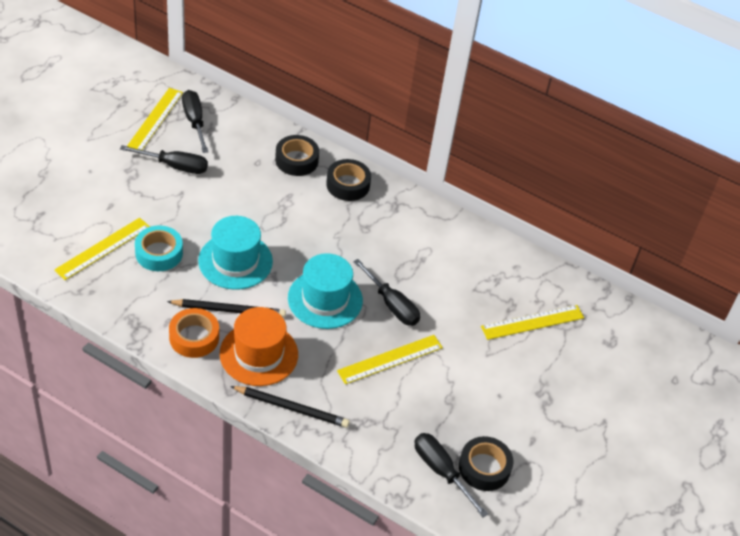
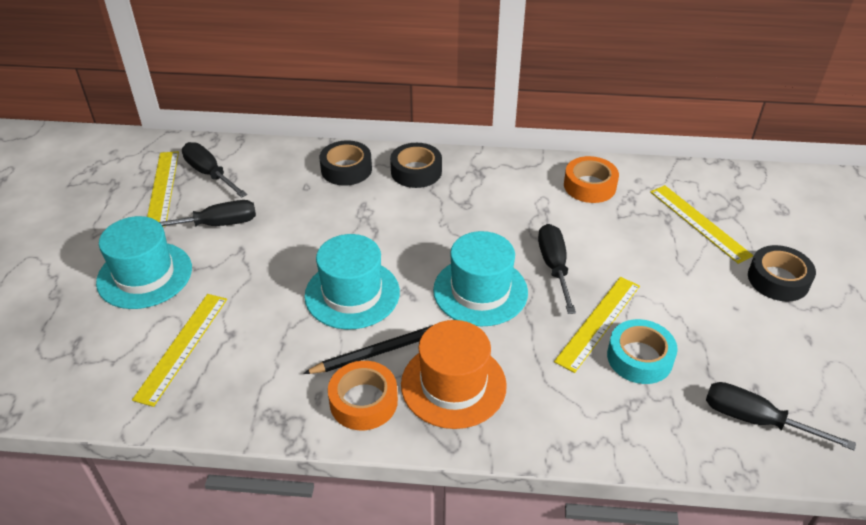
camera: 20 degrees left, 5 degrees down
turquoise tape [135,225,183,271] -> turquoise tape moved to [607,319,678,384]
black pencil [230,386,350,428] -> none
black screwdriver [353,259,420,326] -> black screwdriver turned 120 degrees counterclockwise [538,224,576,314]
black tape [459,436,514,491] -> black tape moved to [748,245,816,302]
yellow ruler [481,305,584,340] -> yellow ruler turned 75 degrees counterclockwise [650,185,753,264]
none -> turquoise hat [96,216,192,309]
none -> orange tape [564,156,619,203]

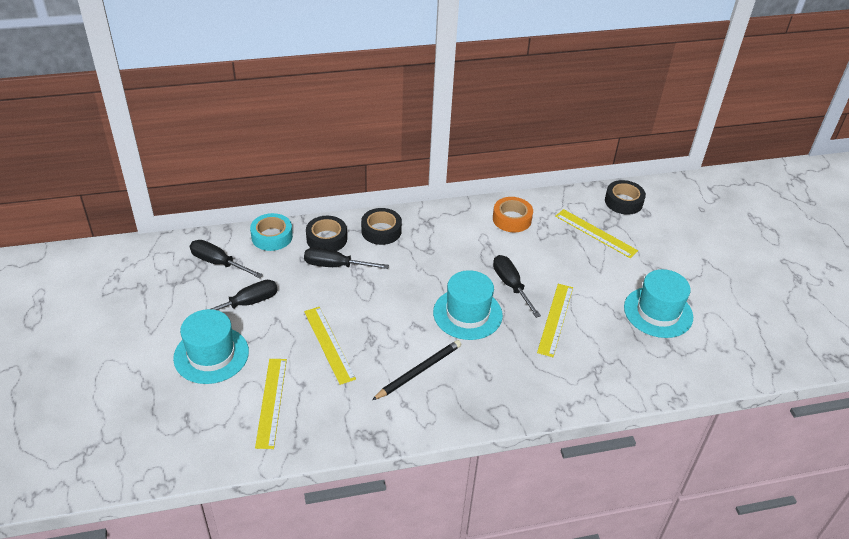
camera: 20 degrees left, 0 degrees up
yellow ruler [147,151,179,222] -> yellow ruler moved to [304,307,356,385]
turquoise hat [304,234,400,329] -> turquoise hat moved to [624,269,693,338]
orange tape [328,361,398,430] -> none
orange hat [401,320,507,429] -> none
turquoise tape [607,319,678,384] -> turquoise tape moved to [250,213,293,251]
black screwdriver [706,382,856,451] -> black screwdriver moved to [304,247,389,269]
black tape [748,245,816,302] -> black tape moved to [605,180,646,215]

